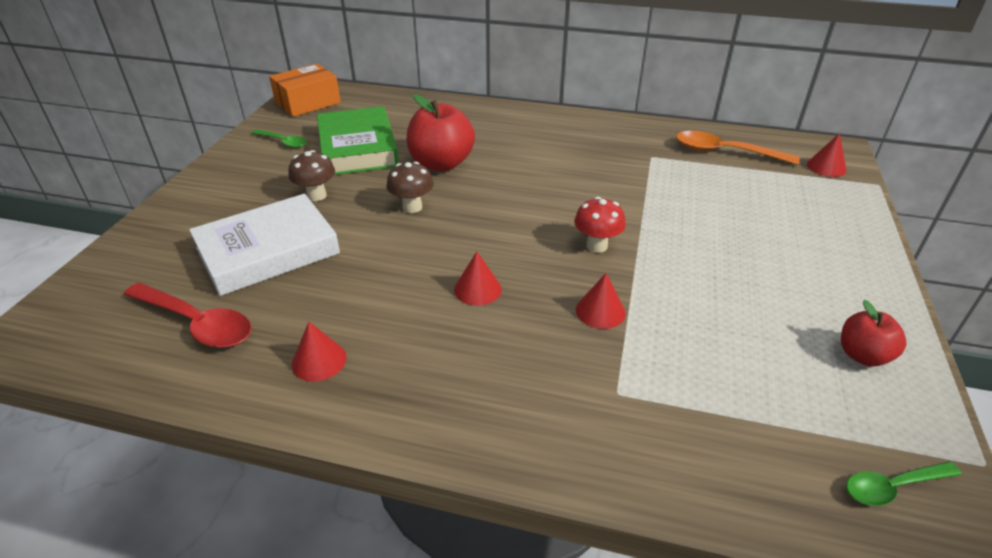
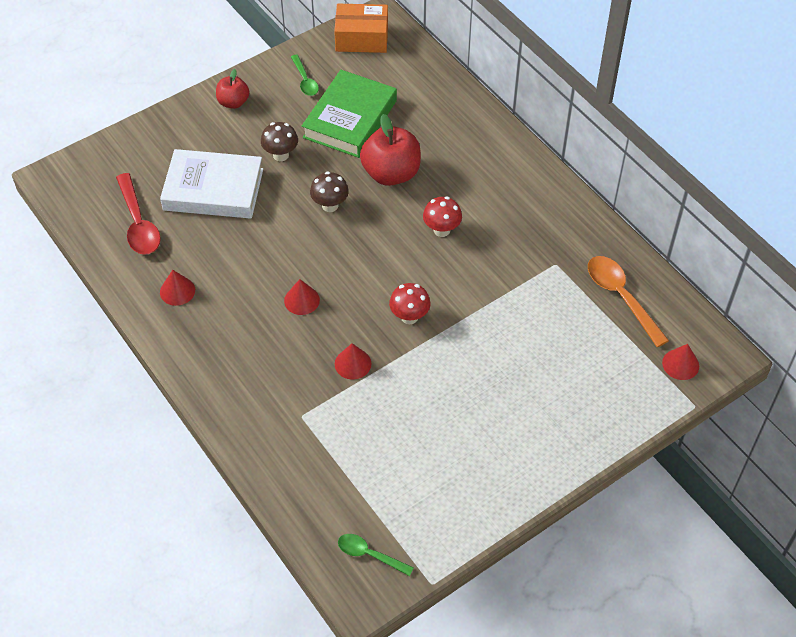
camera: 40 degrees right, 15 degrees up
red apple [841,300,906,366] -> red apple moved to [216,69,249,109]
none -> red mushroom [423,196,462,237]

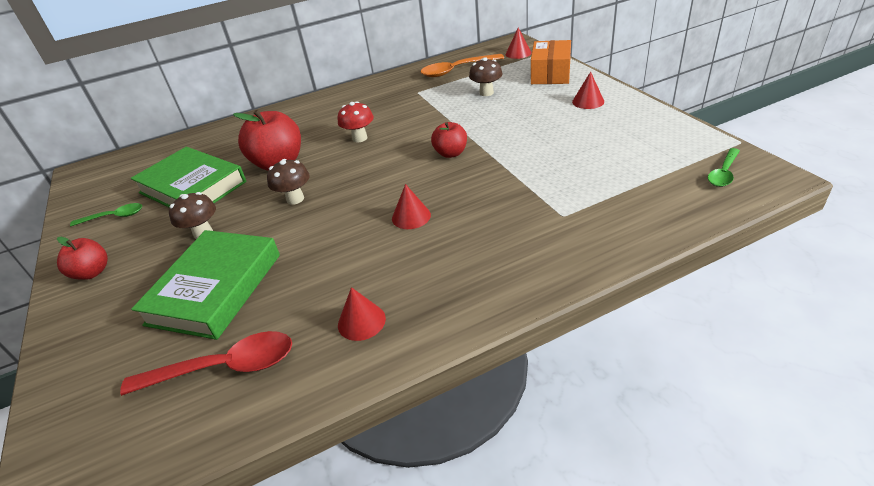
camera: 75 degrees left, 15 degrees down
white book [160,149,263,219] -> green book [131,230,280,340]
orange box [334,4,388,53] -> orange box moved to [531,40,571,84]
red cone [335,343,371,380] -> red cone moved to [572,72,604,109]
red mushroom [389,283,431,324] -> red apple [431,122,467,158]
none -> brown mushroom [469,57,503,96]

